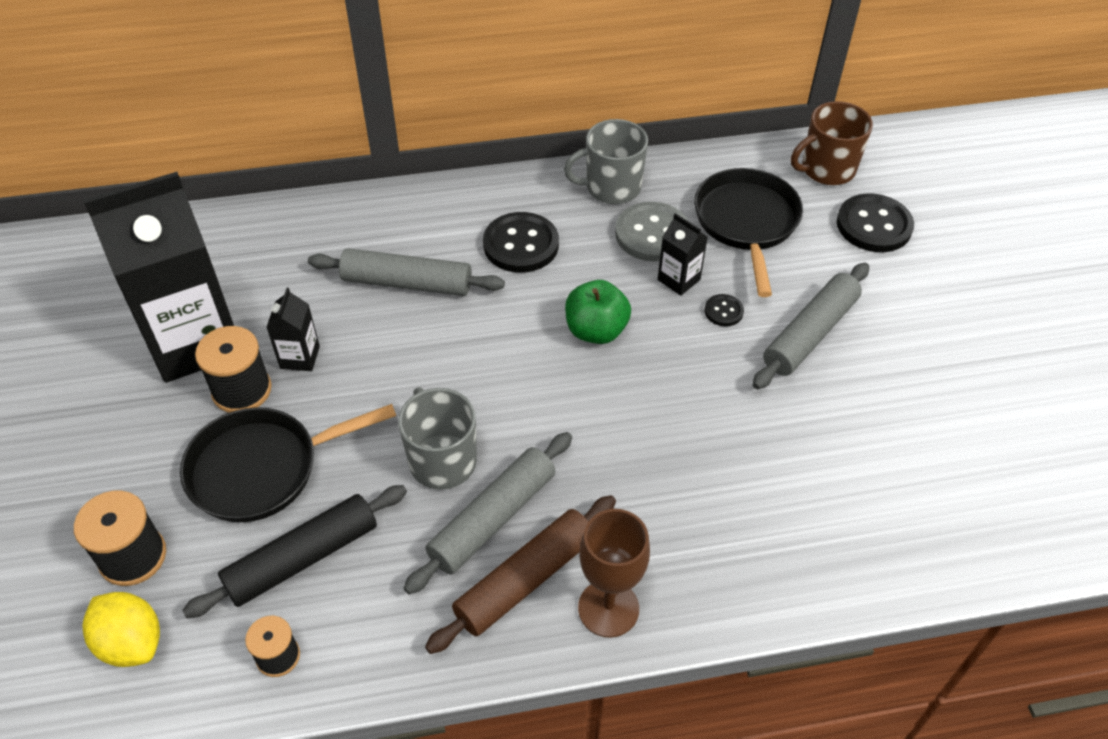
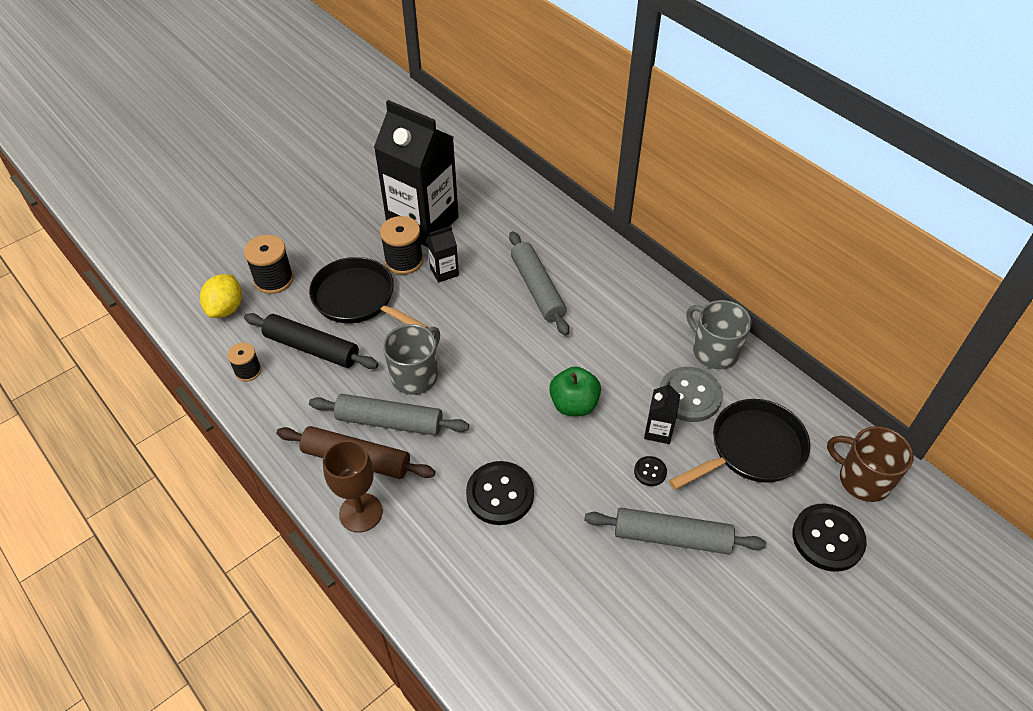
camera: 60 degrees right, 0 degrees up
black button [483,212,559,273] -> black button moved to [466,461,534,525]

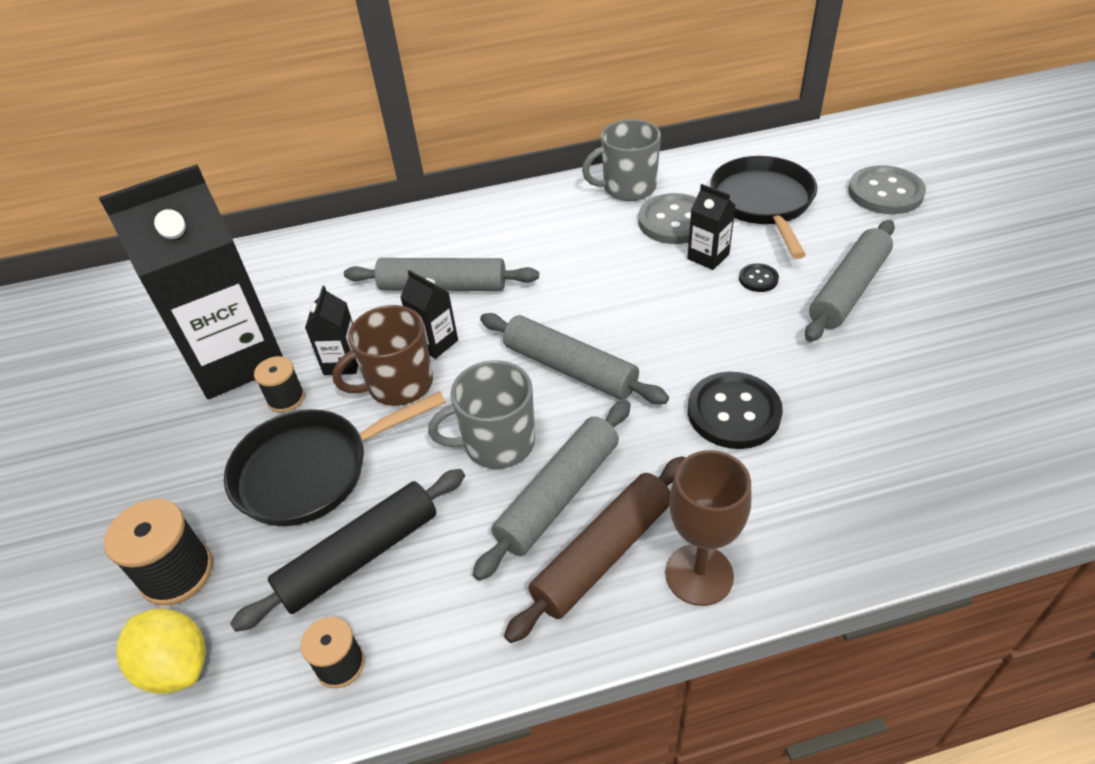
camera: 60 degrees left, 5 degrees down
black spool [380,216,423,275] -> black spool [254,356,305,412], size x0.62
grey mug [383,324,440,395] -> grey mug turned 75 degrees counterclockwise [428,360,535,469]
green apple [549,366,601,416] -> none
black button [793,504,867,572] -> grey button [848,165,926,214]
brown mug [827,426,914,502] -> brown mug moved to [332,305,433,406]
none -> black carton [400,270,458,359]
none -> grey rolling pin [480,313,669,404]

